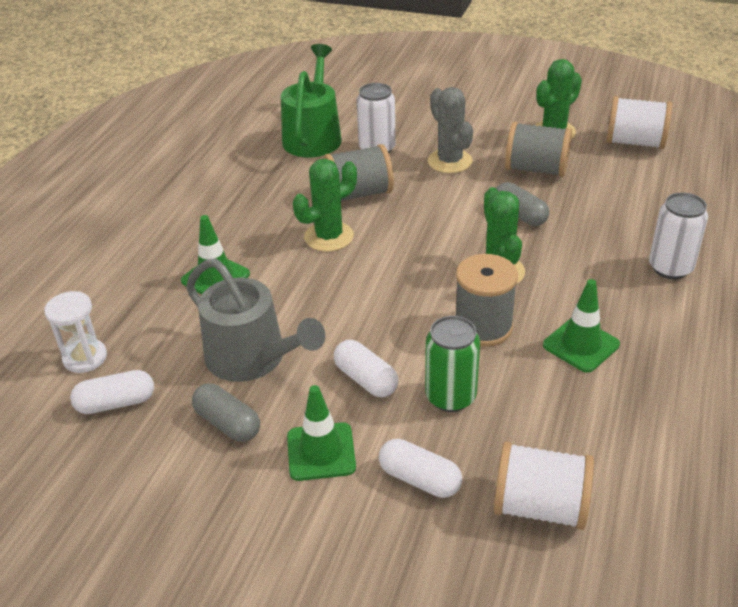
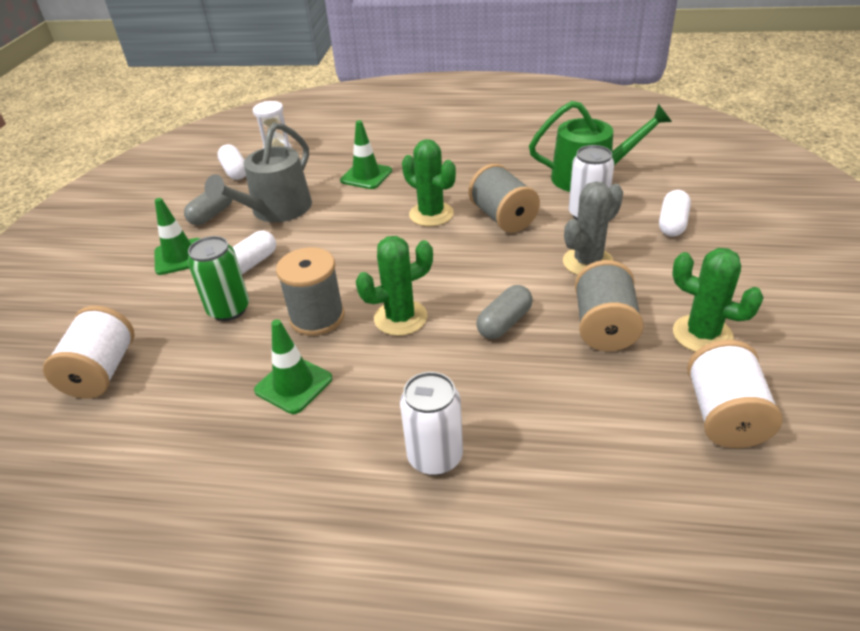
camera: 80 degrees right, 0 degrees up
white capsule [379,439,462,498] -> white capsule moved to [659,190,691,237]

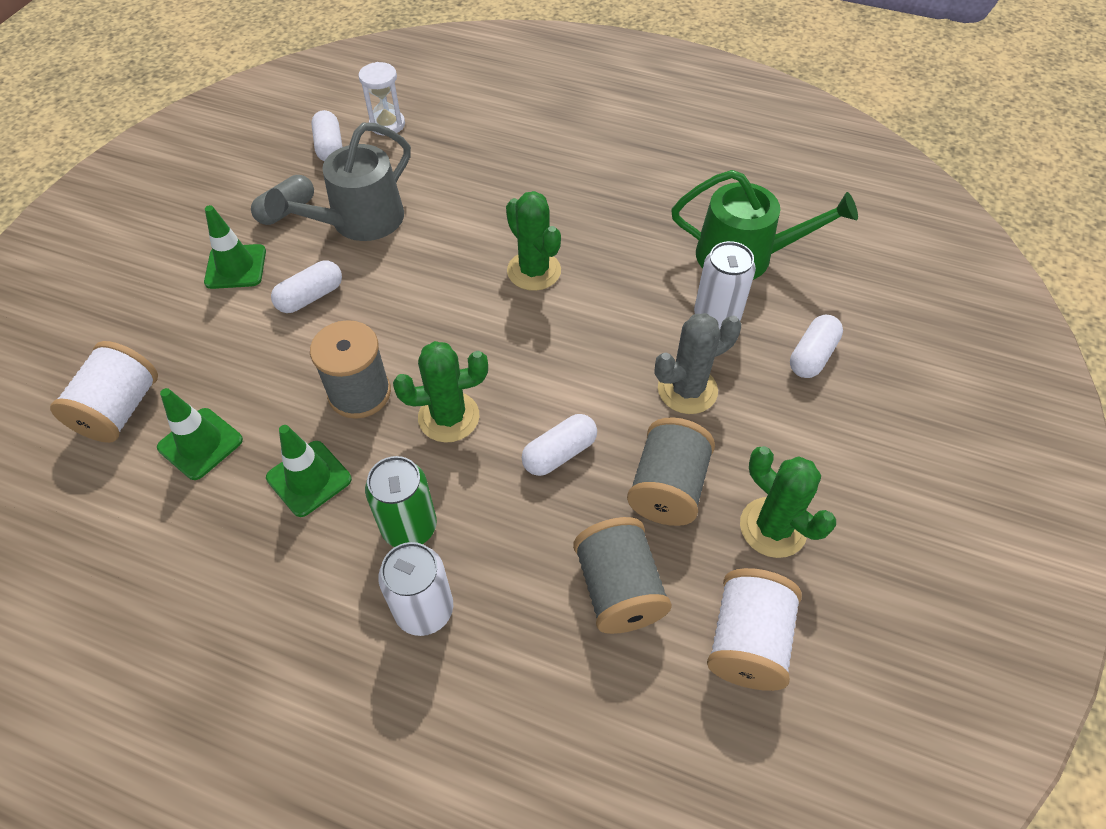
camera: 10 degrees right, 15 degrees up
green can [188,236,249,321] -> green can moved to [365,456,437,547]
green traffic cone [340,120,392,189] -> green traffic cone moved to [157,388,243,480]
grey spool [468,164,540,233] -> grey spool moved to [573,517,672,634]
grey capsule [476,285,533,339] -> white capsule [522,414,597,476]

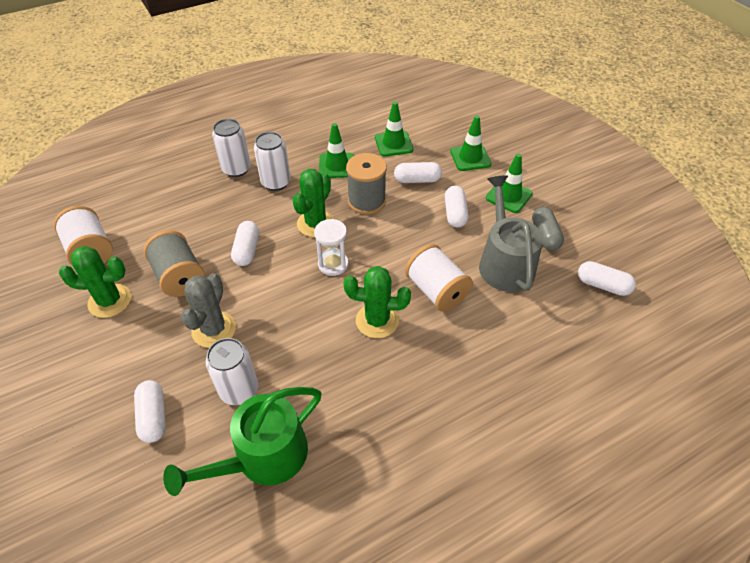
camera: 130 degrees right, 5 degrees down
white spool [50,341,158,443] -> white spool moved to [405,244,473,312]
white hourglass [358,62,405,136] -> white hourglass moved to [314,219,349,276]
green can [365,456,437,547] -> white can [254,132,291,191]
grey spool [573,517,672,634] -> none
none -> white capsule [394,162,442,183]
none -> green traffic cone [450,115,492,171]

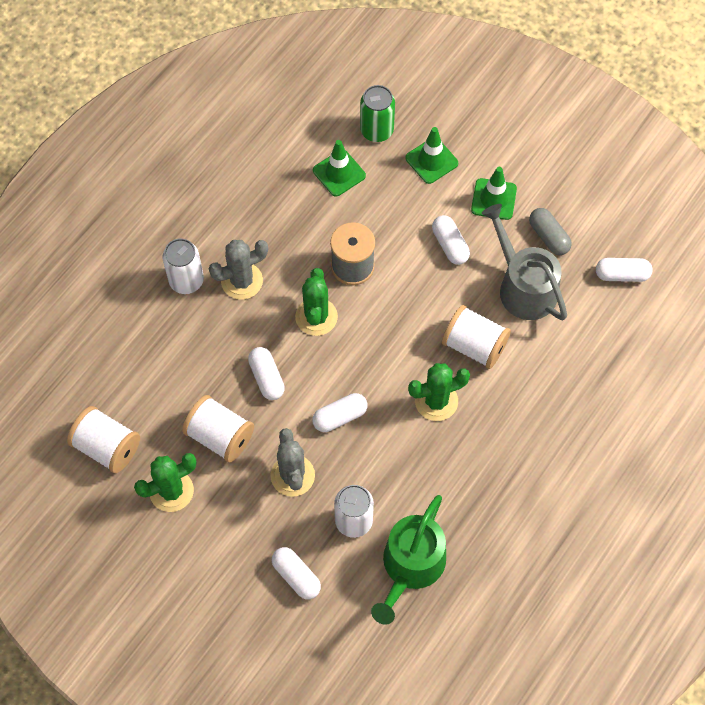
camera: 25 degrees left, 15 degrees up
grey spool [144,230,204,297] -> white spool [182,395,254,463]
white can [254,132,291,191] -> grey cactus [209,240,268,299]
white hourglass [314,219,349,276] -> none
green traffic cone [319,123,354,178] -> none
white capsule [394,162,442,183] -> white capsule moved to [312,393,367,432]
none -> green can [360,85,395,142]

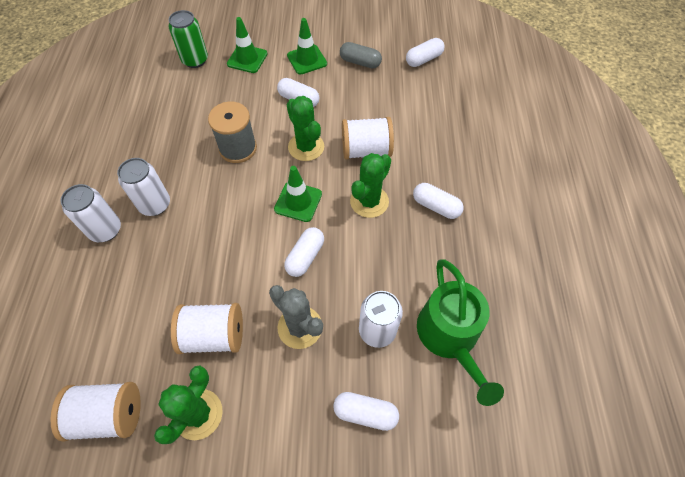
camera: 35 degrees left, 5 degrees down
grey cactus [209,240,268,299] -> white can [117,158,170,216]
white capsule [248,347,285,400] -> white capsule moved to [413,183,464,219]
green cactus [295,268,338,336] -> green cactus moved to [287,96,324,161]
green traffic cone [313,140,366,196] -> green traffic cone moved to [274,166,322,222]
grey watering can [482,204,567,320] -> none

